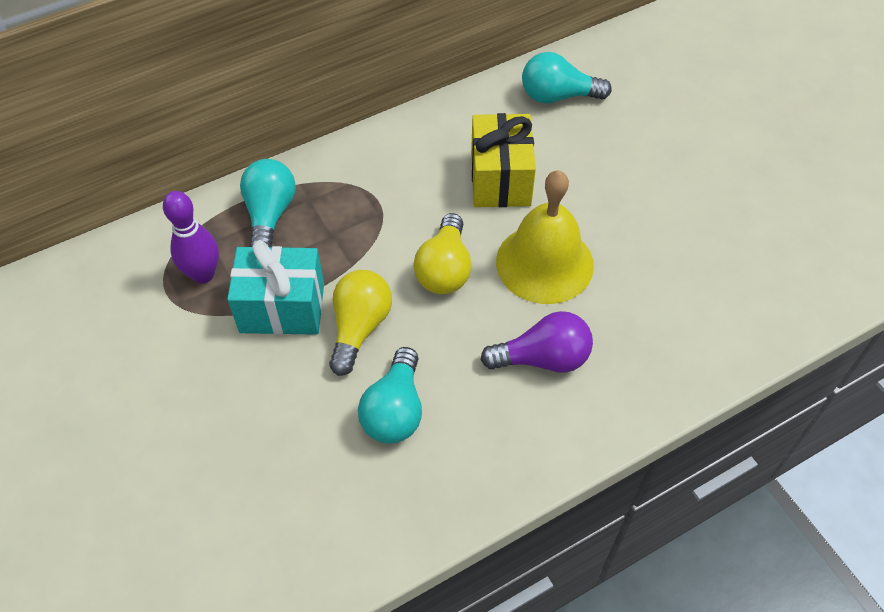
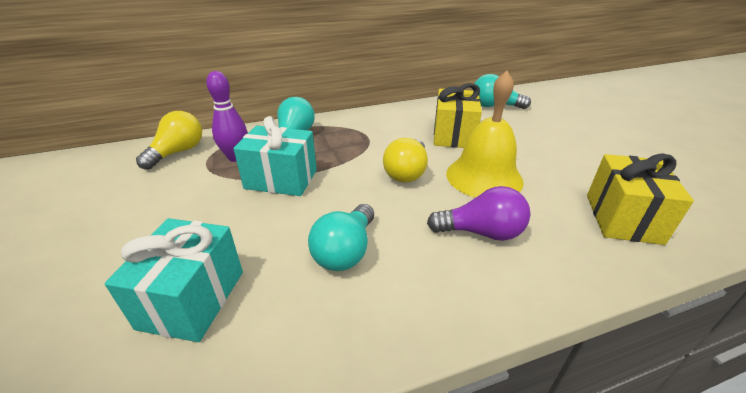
camera: 10 degrees right, 20 degrees down
yellow light bulb [329,270,392,376] -> yellow light bulb moved to [136,111,202,170]
none -> turquoise gift [105,218,243,342]
none -> yellow gift [587,154,694,245]

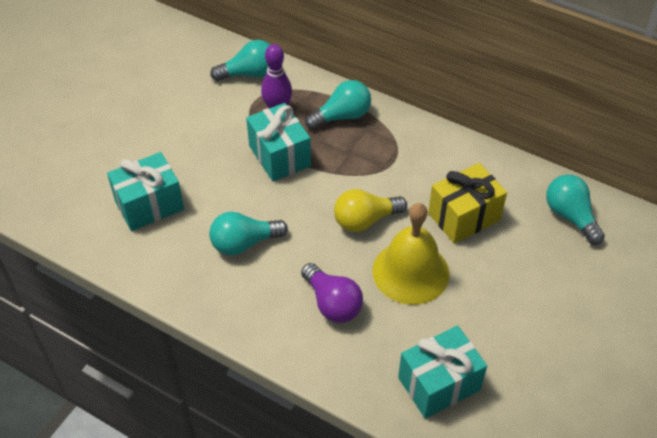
camera: 50 degrees right, 15 degrees up
yellow light bulb [136,111,202,170] -> turquoise light bulb [210,40,270,81]
yellow gift [587,154,694,245] -> turquoise gift [398,326,487,419]

